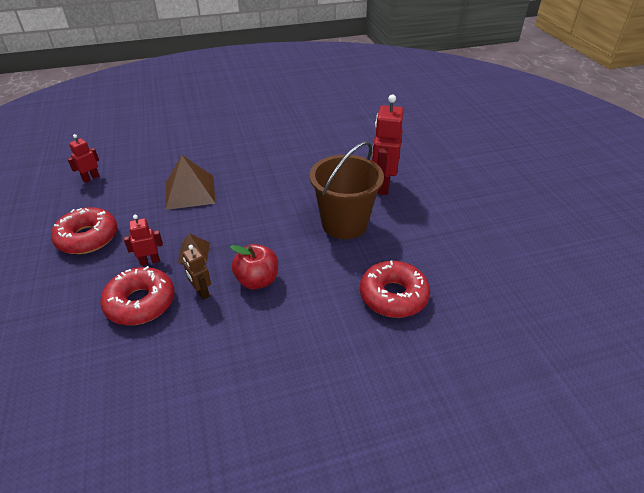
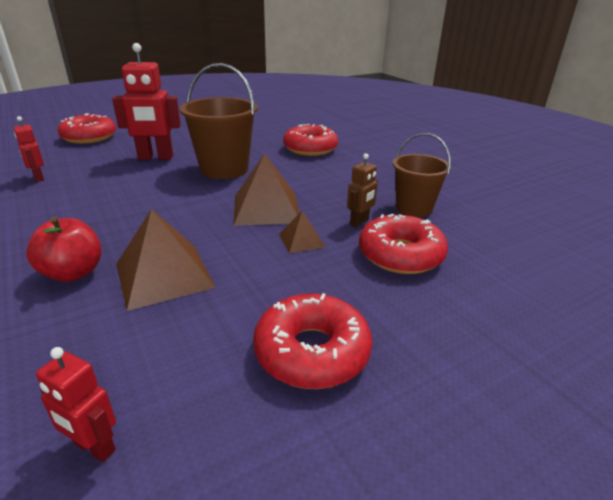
camera: 105 degrees left, 10 degrees down
red robot [124,215,163,266] -> red robot moved to [14,116,44,182]
red apple [230,244,278,289] -> red apple moved to [26,217,101,282]
none -> red donut [58,113,116,144]
none -> brown pyramid [233,153,299,226]
none -> brown bucket [393,133,451,217]

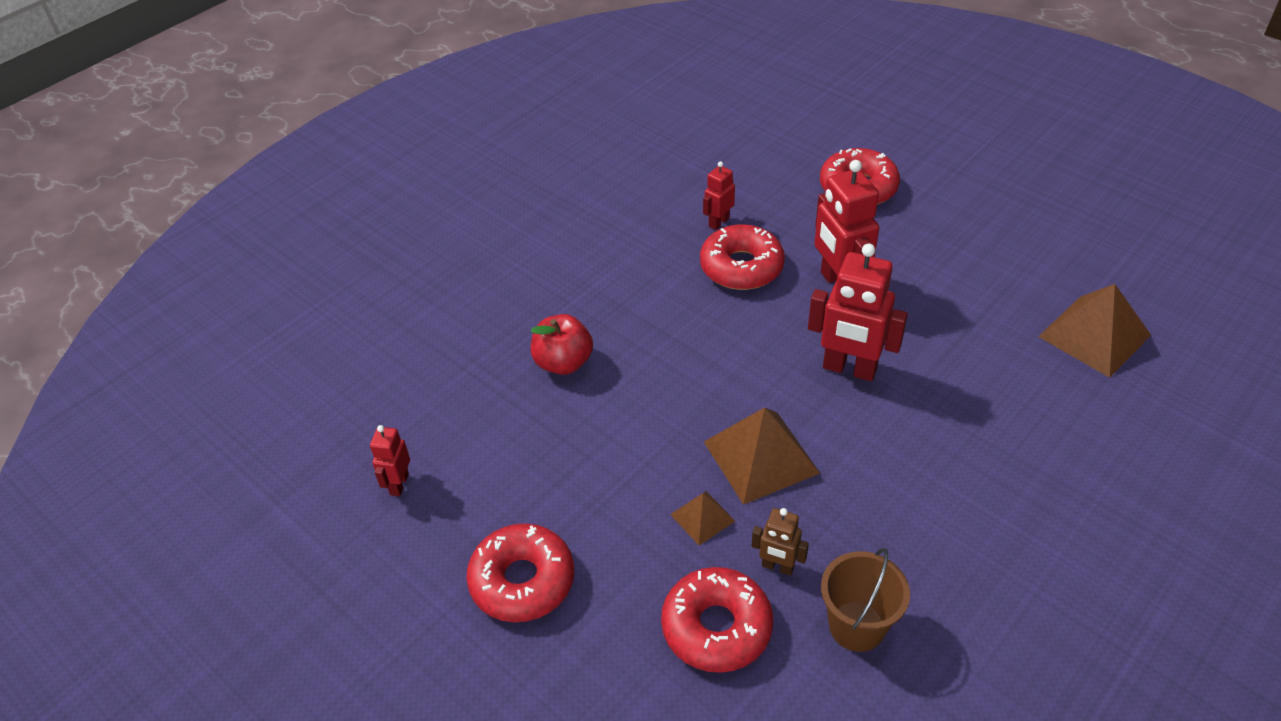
camera: 75 degrees right, 15 degrees up
brown pyramid [116,209,216,311] -> brown pyramid moved to [1038,284,1151,378]
brown bucket [180,63,258,179] -> red robot [808,244,908,381]
red donut [283,124,338,156] -> red donut moved to [700,224,785,290]

